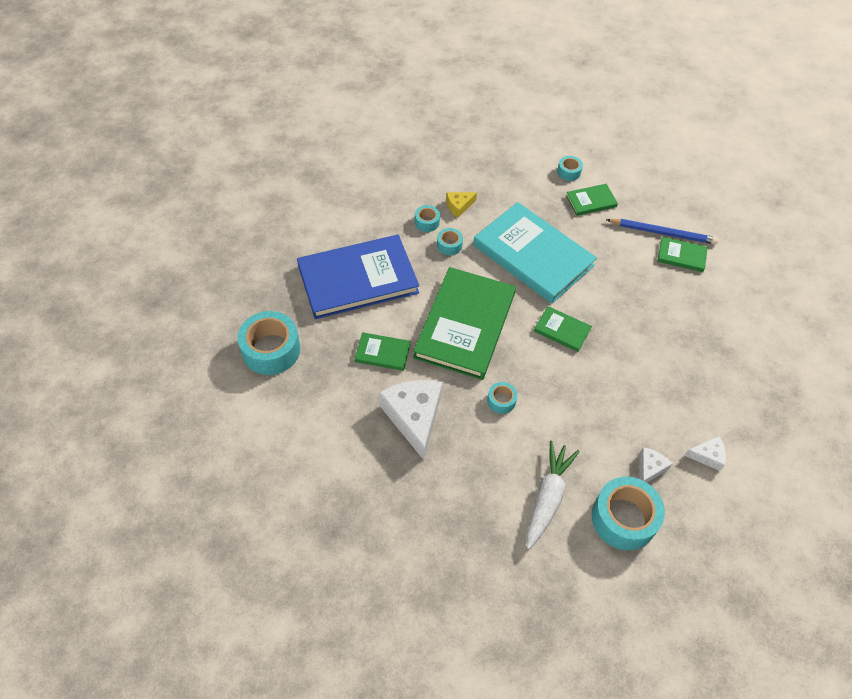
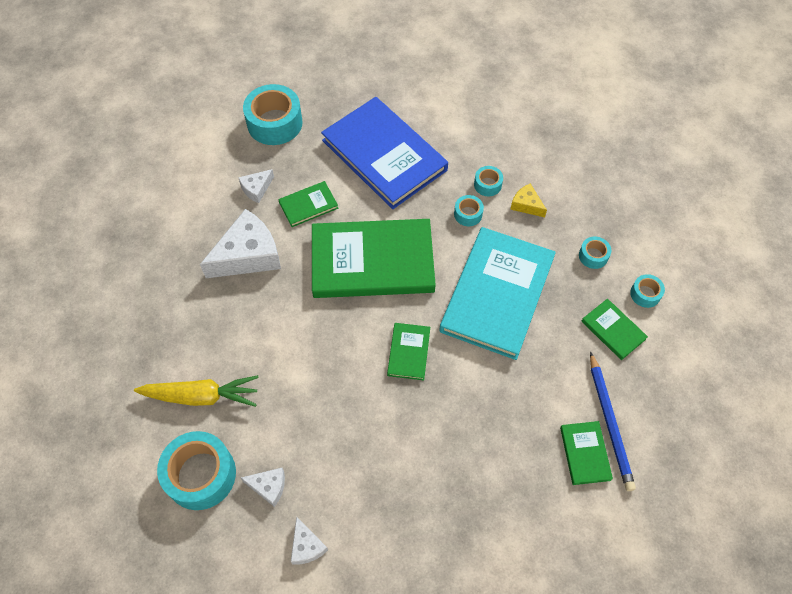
camera: 70 degrees right, 5 degrees up
green book [355,332,411,371] -> green book turned 75 degrees clockwise [278,181,338,227]
turquoise tape [487,382,517,414] -> turquoise tape moved to [579,237,611,269]
white carrot [527,440,580,549] -> yellow carrot [134,375,259,407]
none -> white cheese [238,169,274,203]

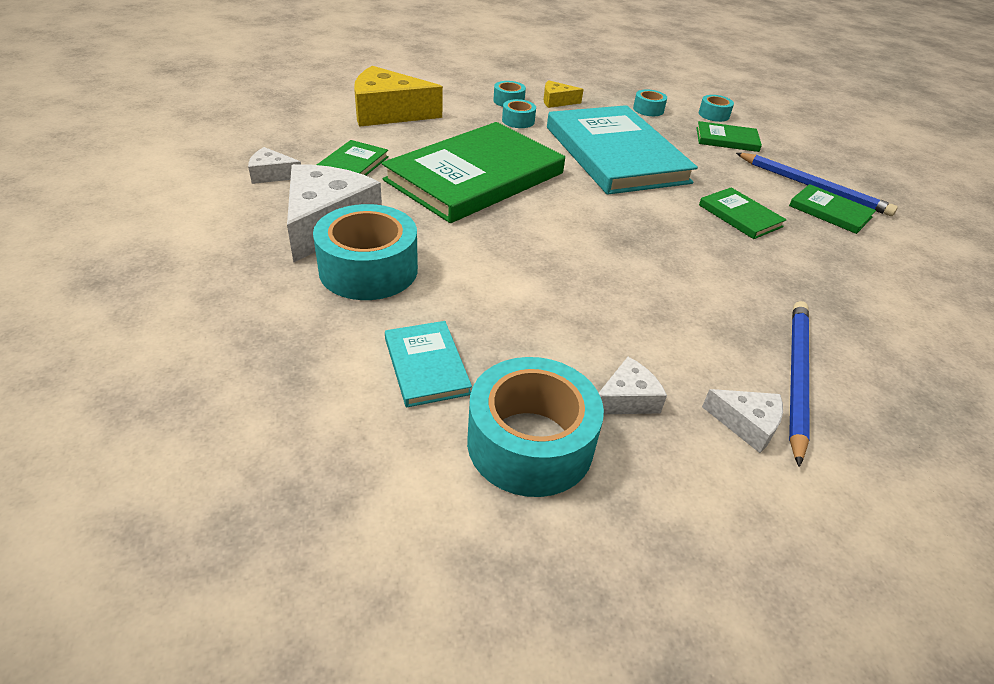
camera: 45 degrees left, 20 degrees down
yellow carrot [134,375,259,407] -> turquoise book [385,321,472,407]
white cheese [238,169,274,203] -> white cheese turned 90 degrees clockwise [248,147,301,184]
turquoise tape [243,84,303,145] -> turquoise tape moved to [313,204,418,300]
blue book [321,97,448,209] -> yellow cheese [354,66,443,127]
green book [387,323,430,380] -> green book moved to [699,187,787,239]
none -> blue pencil [789,301,810,467]

